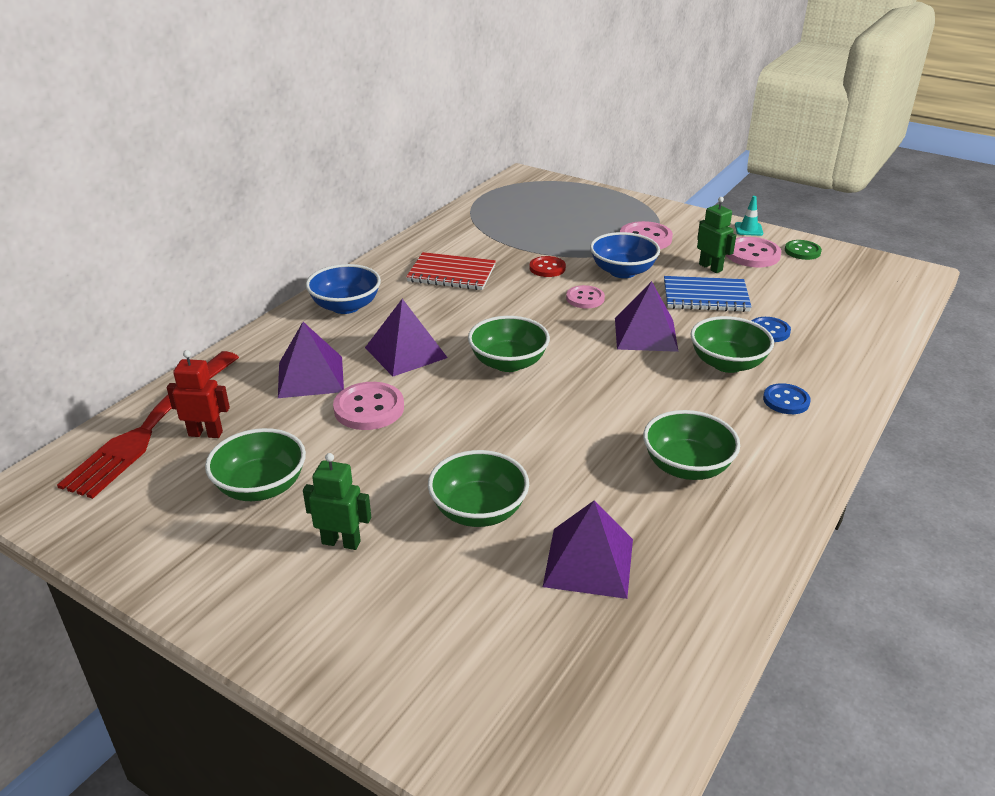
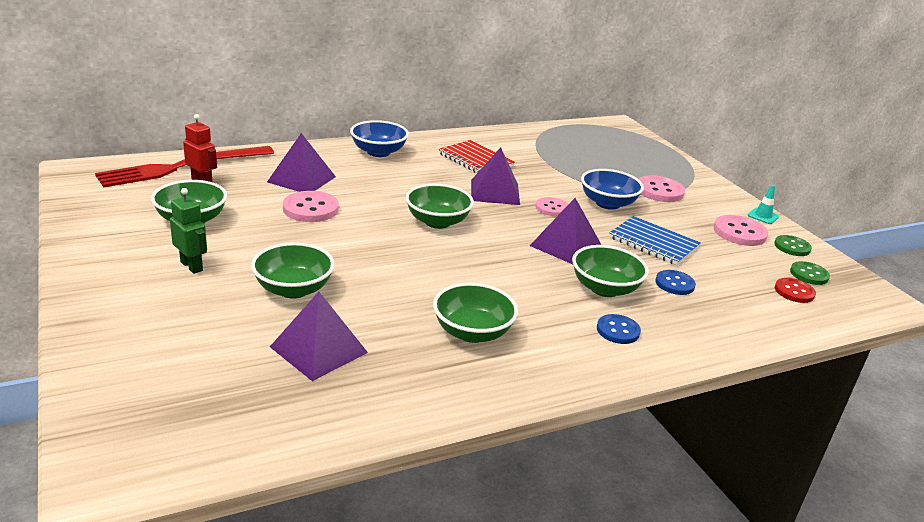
camera: 30 degrees right, 5 degrees down
purple pyramid [365,299,448,376] -> purple pyramid moved to [471,147,520,205]
red button [530,256,566,277] -> red button moved to [775,278,816,303]
green robot [697,197,736,273] -> none
none -> green button [790,261,830,285]

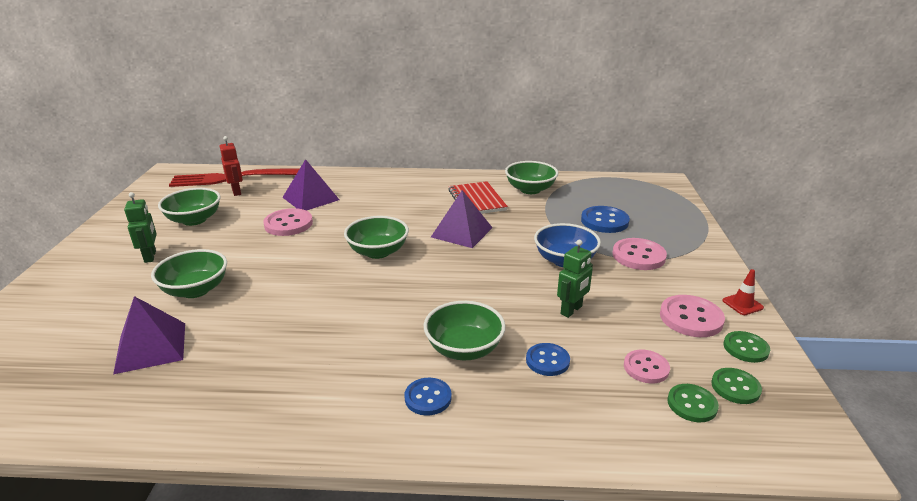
camera: 30 degrees right, 0 degrees up
blue bowl [350,120,409,157] -> none
green bowl [433,283,518,343] -> green bowl moved to [505,161,558,194]
purple pyramid [530,198,601,264] -> none
pink button [535,197,568,216] -> pink button moved to [624,350,670,383]
blue notebook [609,216,701,265] -> green robot [557,240,593,318]
turquoise traffic cone [748,185,779,224] -> red traffic cone [722,269,764,315]
red button [775,278,816,303] -> green button [667,384,719,422]
none -> blue button [581,206,630,233]

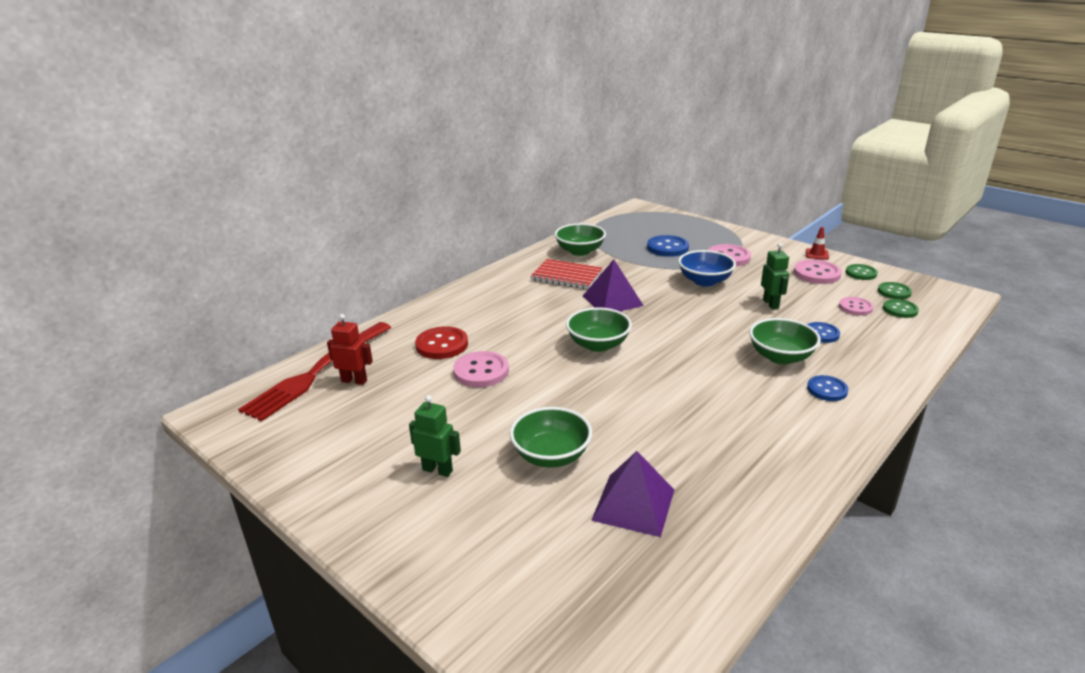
camera: 50 degrees left, 0 degrees up
green bowl [158,188,221,226] -> none
purple pyramid [282,159,340,211] -> red button [415,326,468,359]

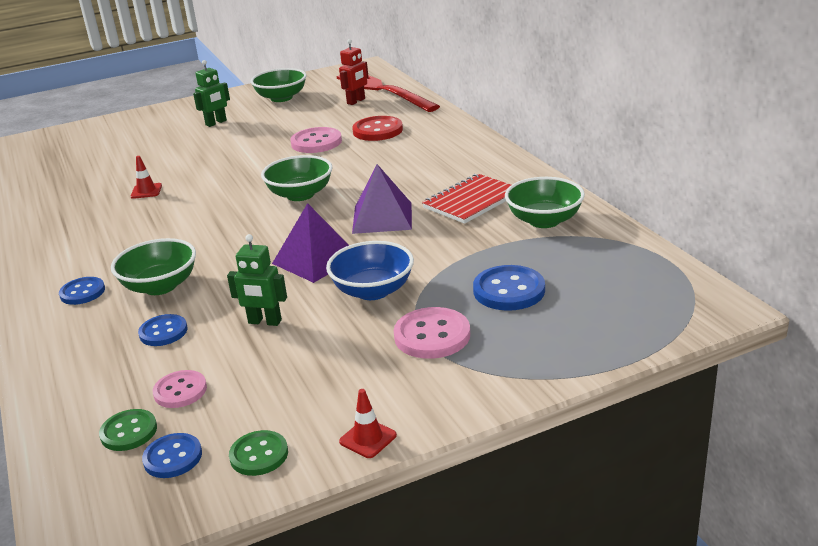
camera: 115 degrees right, 0 degrees up
green bowl [510,407,592,468] -> green bowl moved to [251,68,306,102]
purple pyramid [591,451,674,537] -> purple pyramid moved to [272,203,349,283]
pink button [794,259,842,284] -> none
green button [878,282,912,299] -> blue button [142,433,202,478]
none -> red traffic cone [131,156,162,199]

